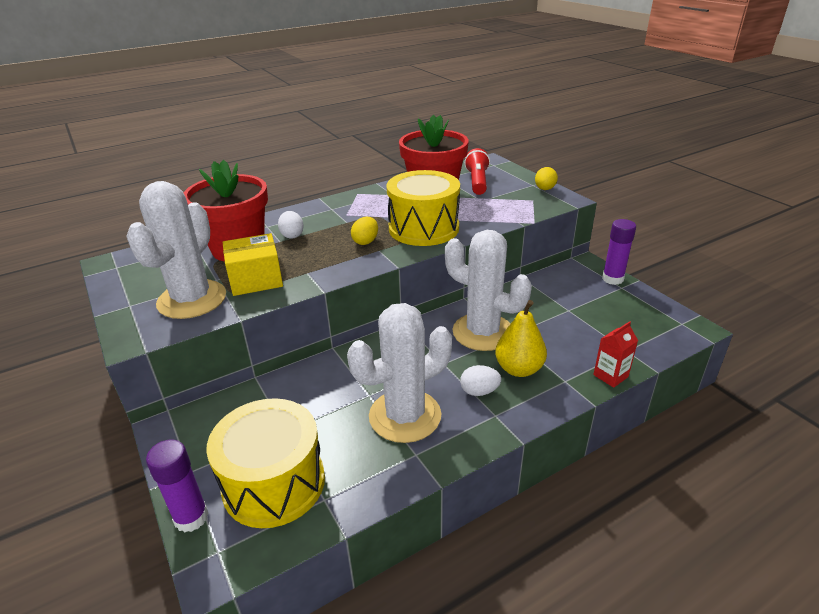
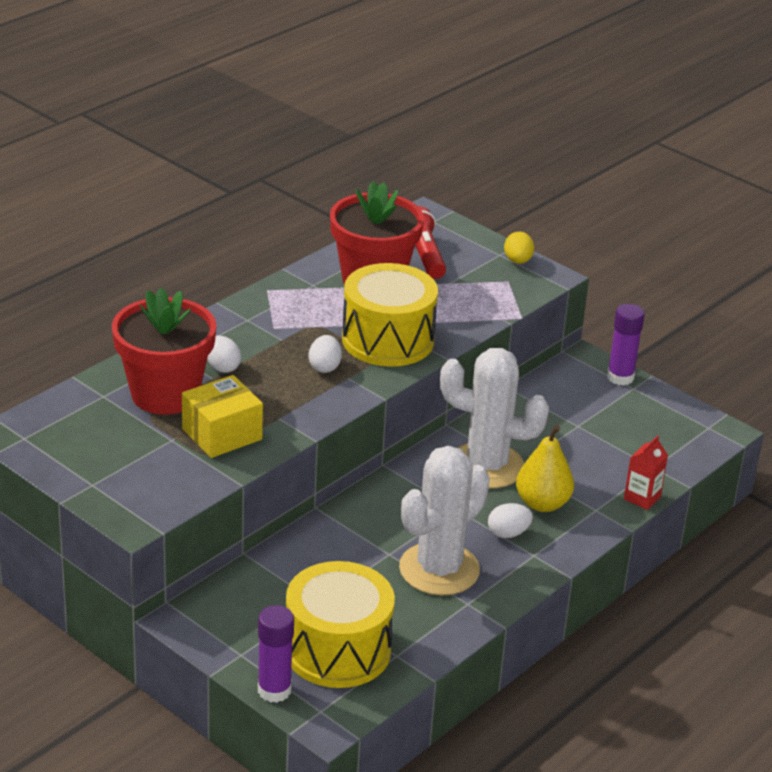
camera: 20 degrees left, 0 degrees up
white cactus [126,181,226,319] -> none
yellow egg [351,217,378,245] -> white egg [309,335,342,373]

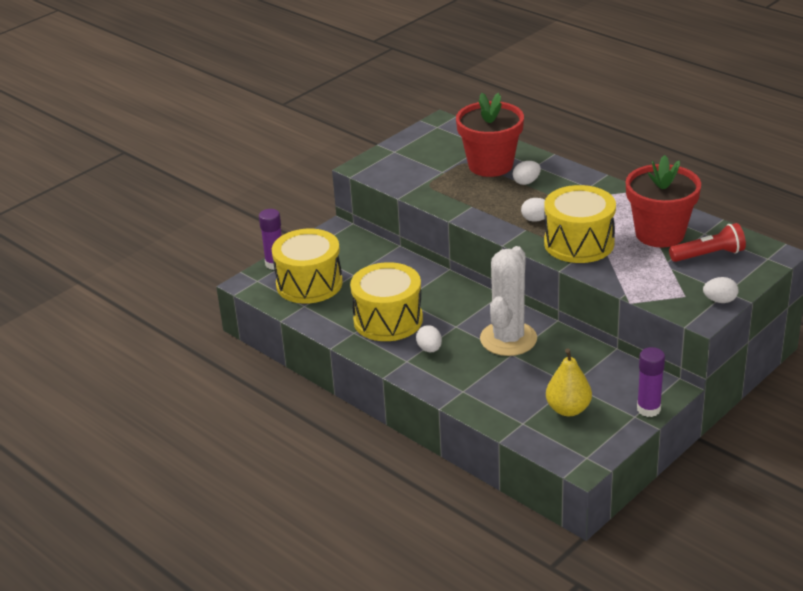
camera: 95 degrees right, 0 degrees up
yellow box [182,375,263,458] -> none
white cactus [399,446,490,595] -> yellow drum [350,262,423,341]
yellow egg [504,232,534,264] -> white egg [703,277,739,303]
yellow pear [516,425,574,512] -> yellow pear moved to [546,349,592,416]
red carton [624,435,668,510] -> none

